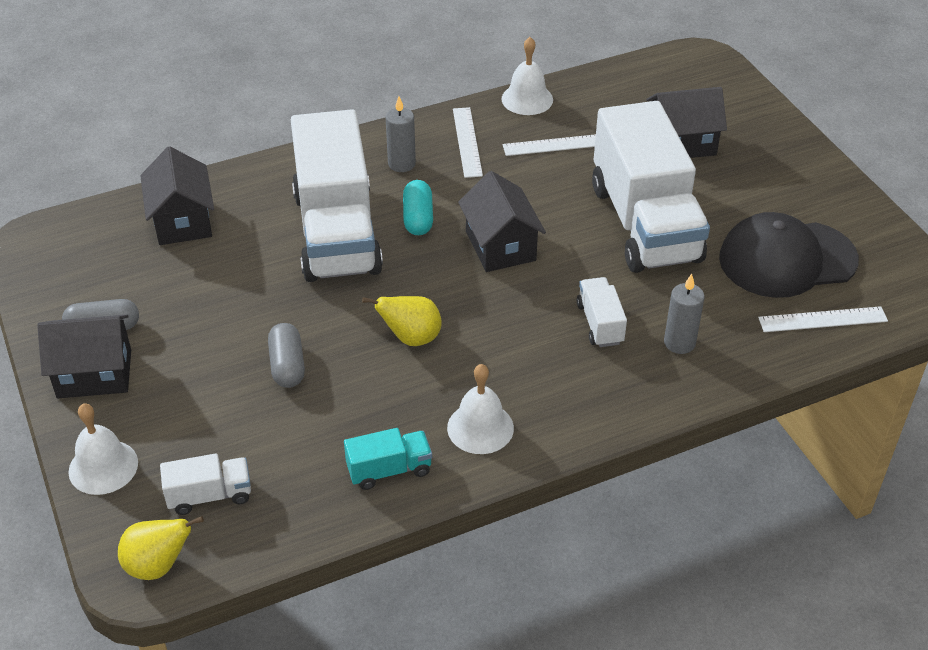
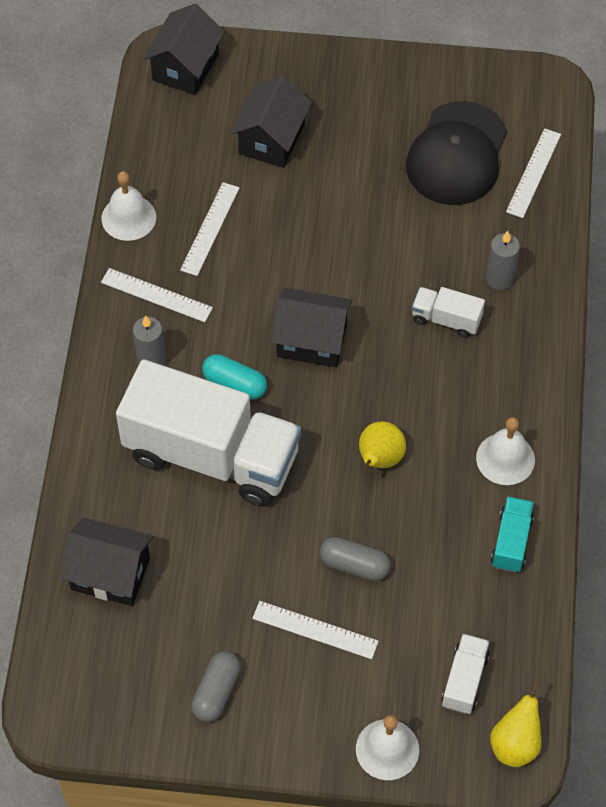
camera: 60 degrees left, 15 degrees up
black house [37,315,131,398] -> black house moved to [143,4,225,95]
white truck [592,101,710,273] -> none
none -> white ruler [252,601,379,659]

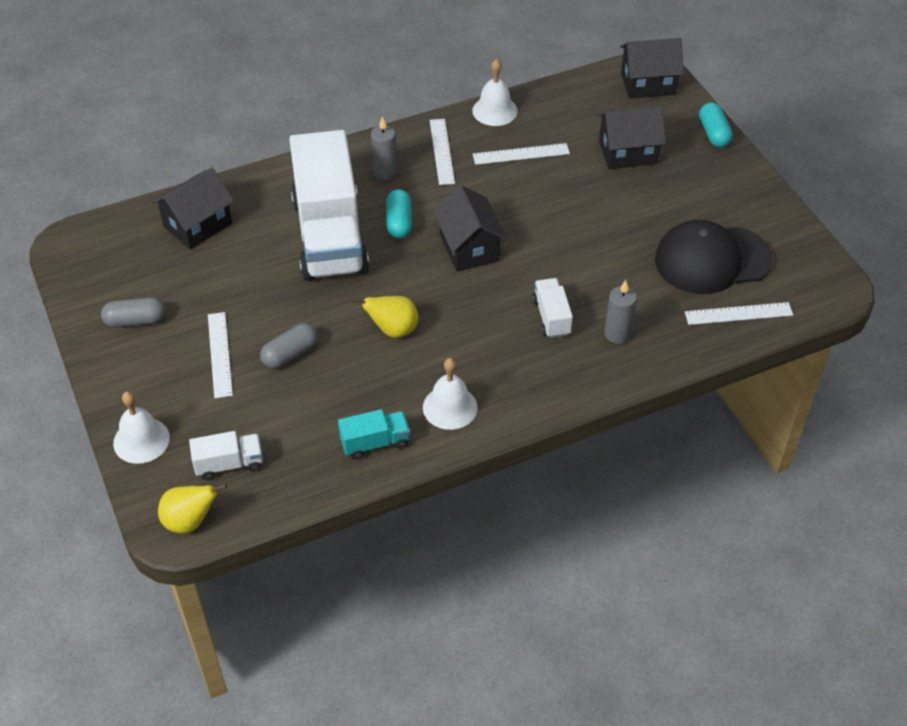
camera: 60 degrees right, 10 degrees down
black house [60,517,153,606] -> black house turned 60 degrees clockwise [152,168,234,250]
grey capsule [320,537,391,581] -> grey capsule turned 60 degrees clockwise [260,323,318,369]
none -> turquoise capsule [699,102,733,147]

